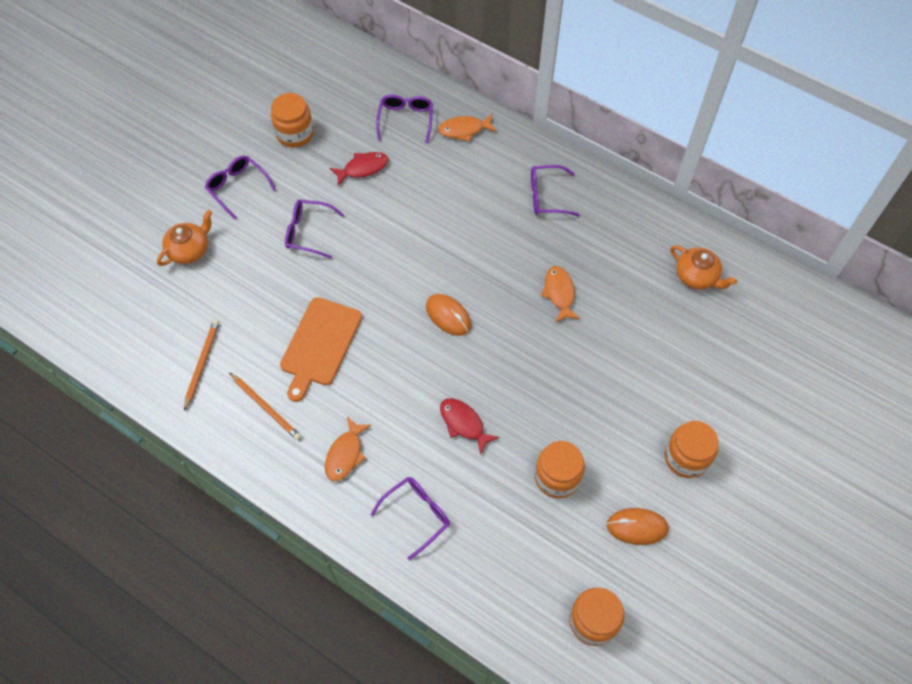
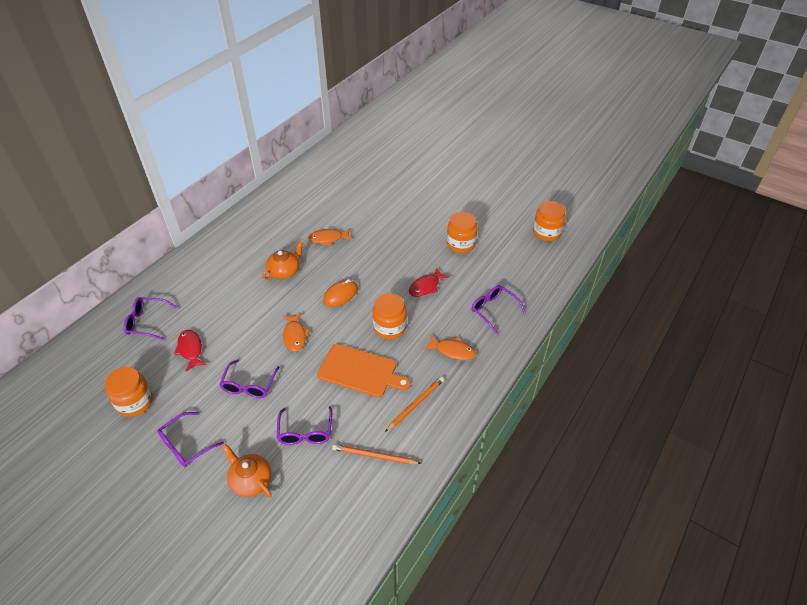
camera: 90 degrees left, 15 degrees down
orange fish [438,114,497,142] -> orange fish moved to [283,312,310,352]
purple glasses [531,165,580,216] -> purple glasses moved to [277,406,332,445]
orange mouse [607,508,669,545] -> none
orange jar [665,421,719,478] -> orange jar moved to [373,293,407,339]
orange teapot [670,245,737,290] -> orange teapot moved to [262,241,303,280]

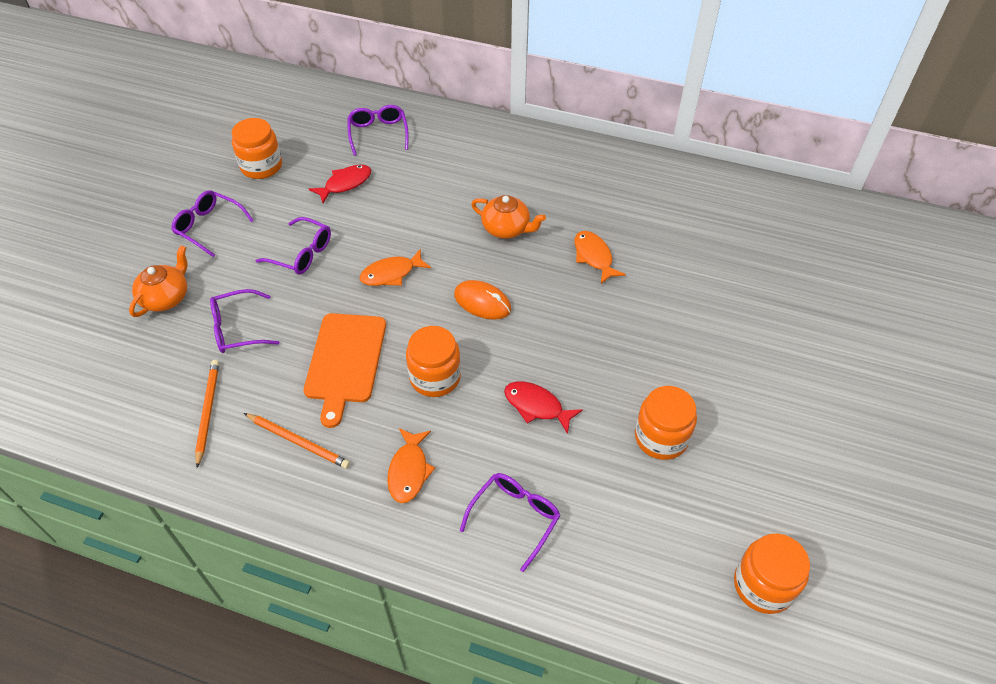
camera: 75 degrees right, 5 degrees up
purple glasses [219,360,280,398] -> purple glasses turned 150 degrees counterclockwise [256,217,331,275]

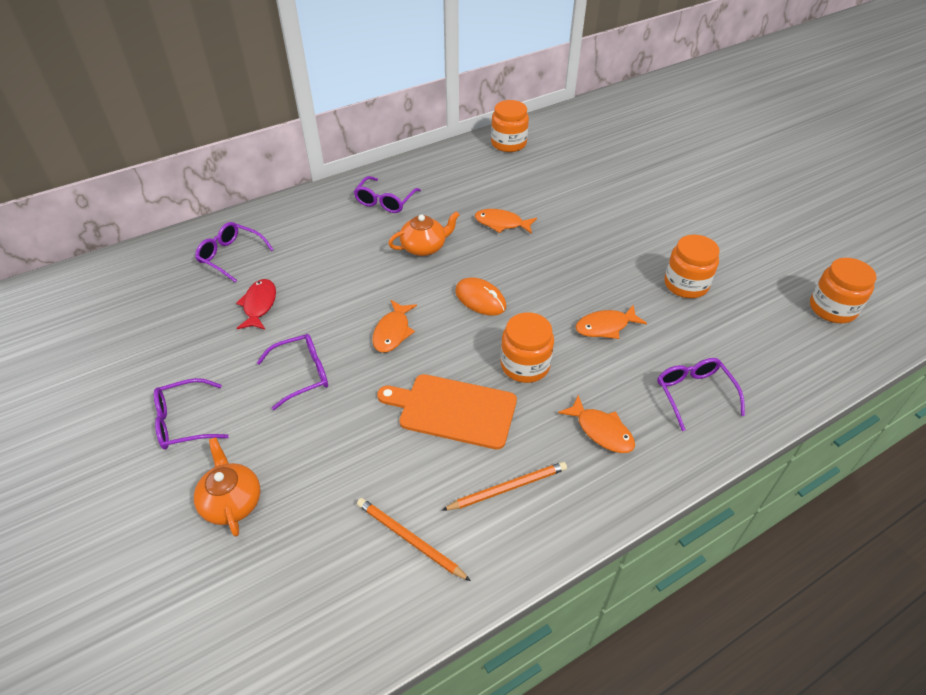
camera: 50 degrees left, 5 degrees down
purple glasses [210,289,280,353] -> purple glasses moved to [354,176,421,213]
orange jar [232,118,282,179] -> orange jar moved to [491,100,529,152]
orange cutting board [304,313,386,428] -> orange cutting board turned 150 degrees clockwise [377,374,517,450]
orange mouse [454,280,511,320] -> orange mouse turned 60 degrees clockwise [455,277,506,316]
red fish [504,381,583,434] -> orange fish [575,305,647,339]

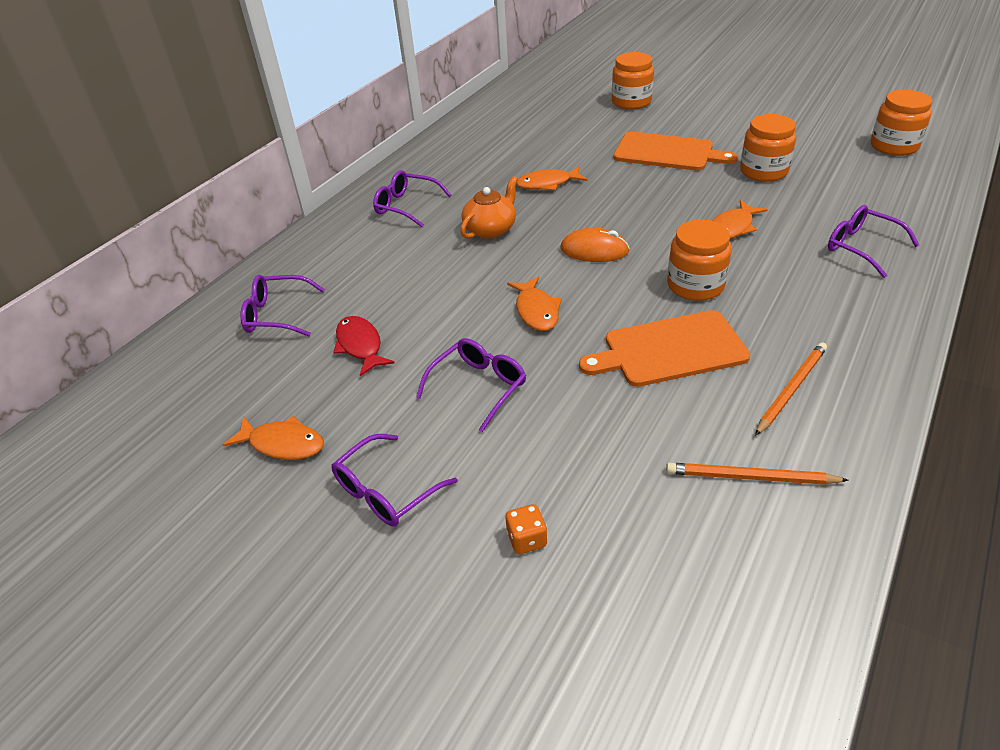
camera: 25 degrees left, 5 degrees down
orange teapot [194,438,261,536] -> orange dice [506,504,548,554]
purple glasses [354,176,421,213] -> purple glasses turned 120 degrees clockwise [373,170,451,227]
orange jar [491,100,529,152] -> orange jar moved to [612,52,654,110]
orange fish [558,395,635,453] -> orange fish moved to [223,416,324,460]
none -> orange cutting board [613,132,738,171]

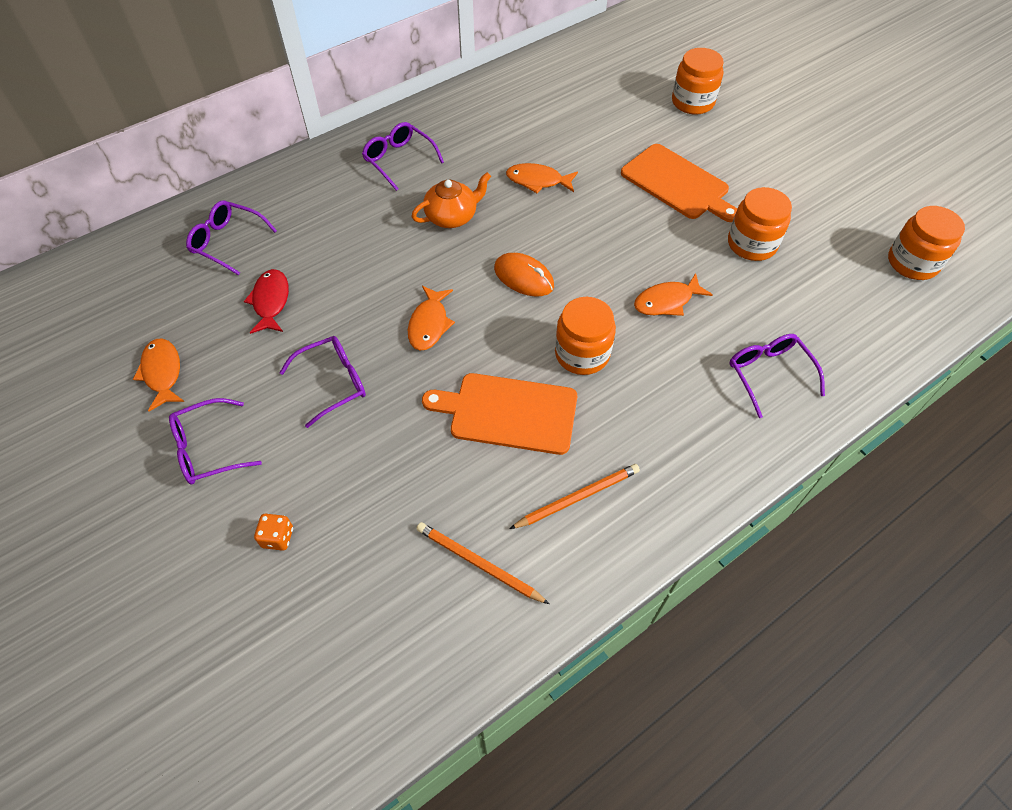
camera: 20 degrees right, 15 degrees up
orange fish [223,416,324,460] -> orange fish turned 150 degrees counterclockwise [133,339,184,412]

